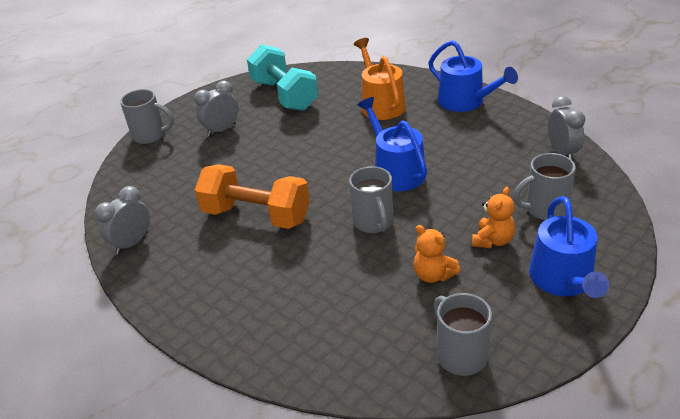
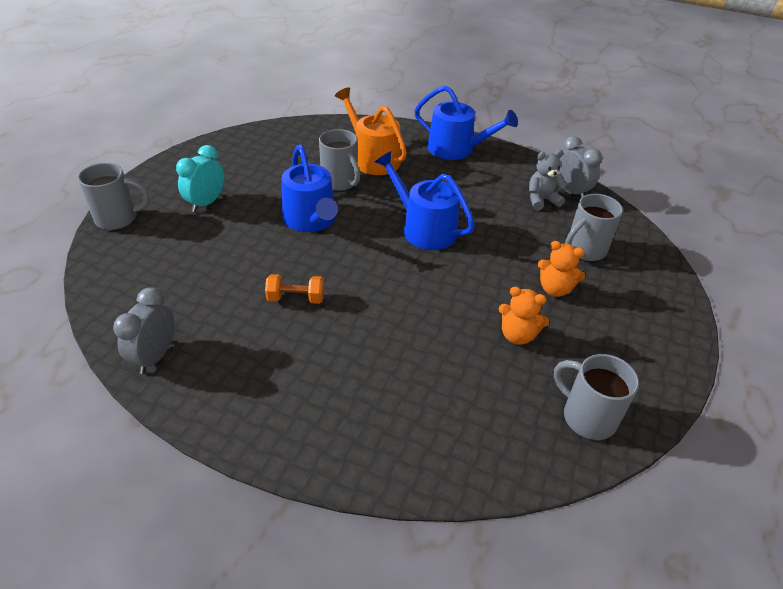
camera: 25 degrees left, 5 degrees up
grey clock [194,80,238,137] -> turquoise clock [176,145,224,212]
orange dumbbell [195,164,310,229] -> orange dumbbell [265,274,324,304], size x0.46
turquoise dumbbell [247,44,318,111] -> none
grey mug [349,166,394,233] -> grey mug moved to [319,129,360,191]
orange teddy bear [472,187,515,248] -> orange teddy bear turned 105 degrees clockwise [538,241,585,297]
blue watering can [529,196,609,298] -> blue watering can moved to [282,145,338,232]
none -> grey teddy bear [529,150,567,210]

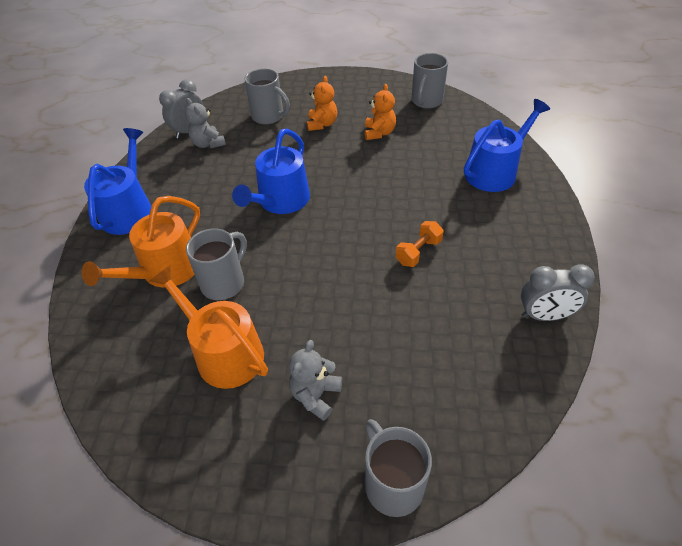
camera: 105 degrees left, 5 degrees up
turquoise clock [176,145,224,212] -> grey teddy bear [289,340,342,421]
orange dumbbell [265,274,324,304] -> orange dumbbell turned 60 degrees clockwise [395,221,444,267]
blue watering can [282,145,338,232] -> blue watering can moved to [464,99,550,192]
none -> orange watering can [150,266,268,389]

